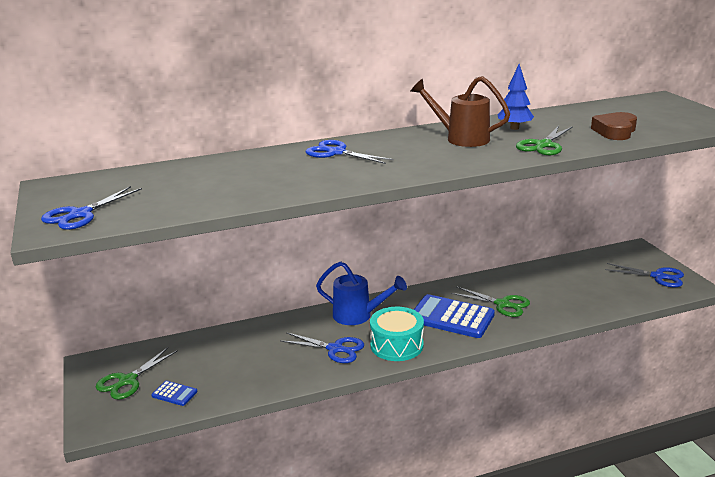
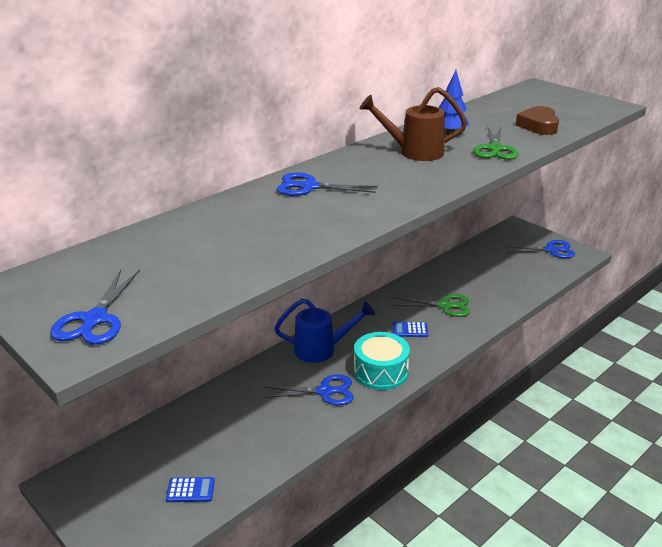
camera: 25 degrees left, 5 degrees up
green scissors [96,347,178,400] -> none
blue calculator [414,294,495,338] -> blue calculator [393,322,428,337], size x0.46

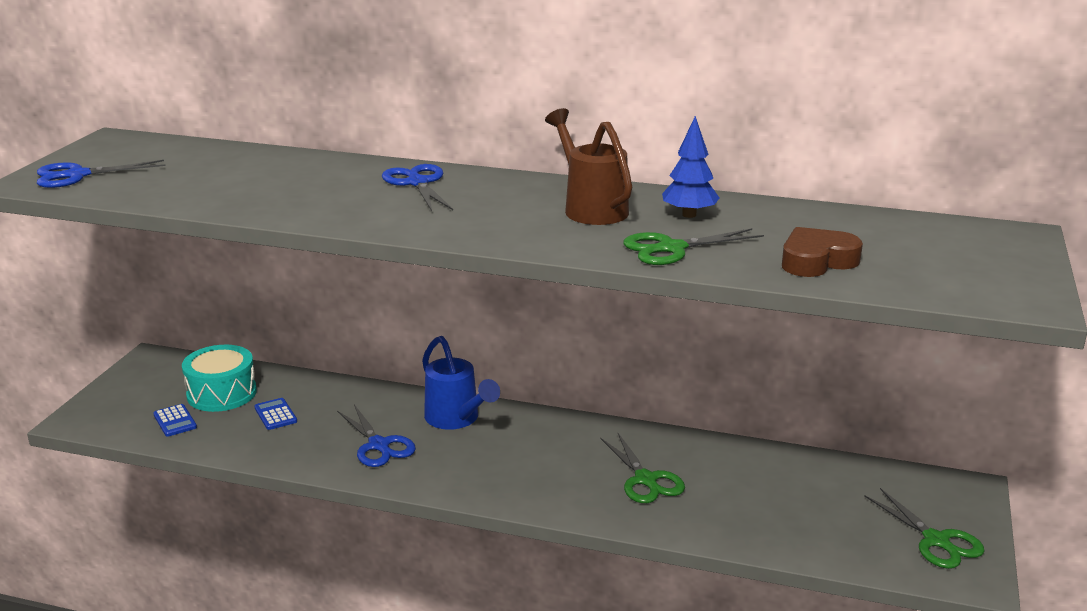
camera: 60 degrees right, 5 degrees down
turquoise drum [354,332,410,390] -> turquoise drum moved to [182,345,257,412]
blue calculator [393,322,428,337] -> blue calculator moved to [254,398,297,430]
blue scissors [506,240,575,258] -> green scissors [864,488,984,569]

